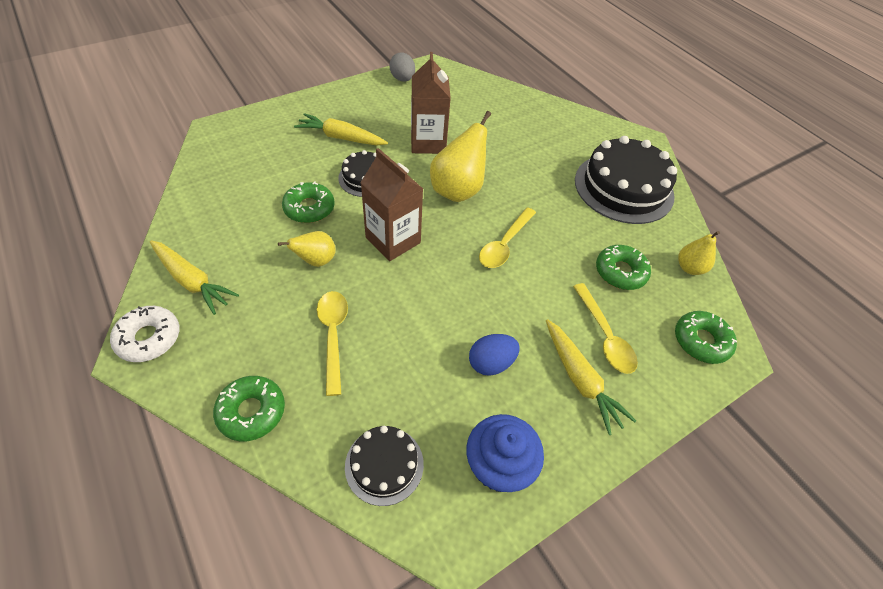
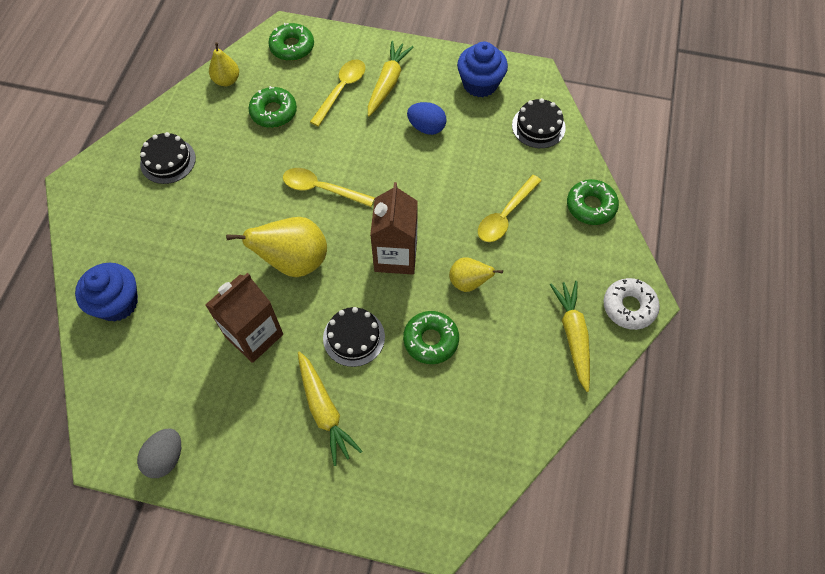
camera: 130 degrees left, 10 degrees up
yellow spoon [479,207,536,268] -> yellow spoon turned 150 degrees counterclockwise [283,168,375,207]
black cake [575,136,677,224] -> black cake [140,132,196,184], size x0.53
none -> blue cupcake [75,263,138,322]

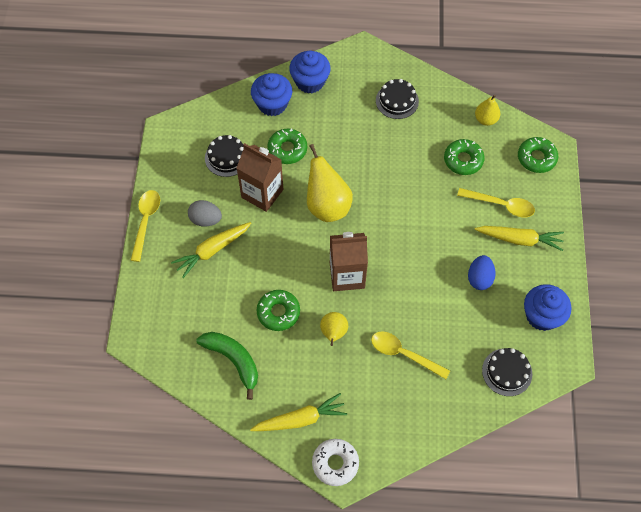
camera: 80 degrees right, 0 degrees up
grey egg [137,428,181,478] -> grey egg moved to [188,200,222,226]
yellow spoon [283,168,375,207] -> yellow spoon moved to [131,190,160,262]
black cake [323,307,385,367] -> black cake moved to [205,135,244,177]
green donut [567,179,619,225] -> green donut moved to [268,129,307,164]
none -> green banana [196,332,258,400]
none -> blue cupcake [289,50,331,93]

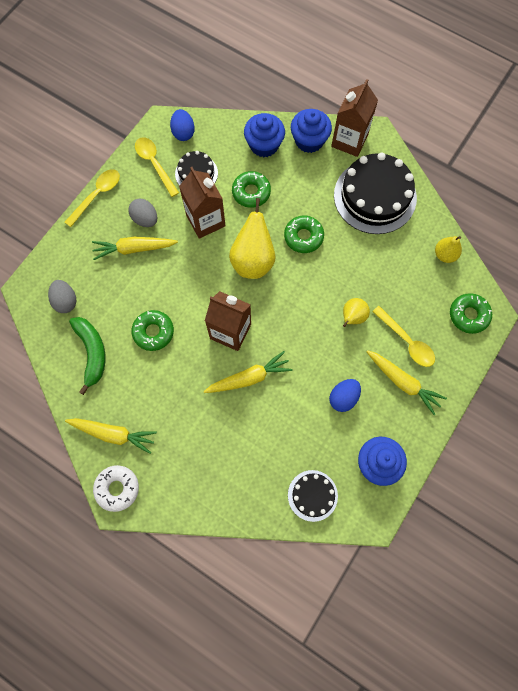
camera: 30 degrees right, 10 degrees up
yellow pear [320,312,348,346] -> yellow pear moved to [343,298,370,327]
yellow spoon [371,331,450,379] -> yellow spoon moved to [135,137,179,197]
black cake [376,79,419,119] -> black cake [334,152,417,234], size x1.90
green donut [444,139,484,175] -> green donut moved to [284,215,324,253]
none -> grey egg [48,280,76,313]
none -> blue egg [170,109,195,141]
none -> yellow carrot [203,351,293,393]
none -> brown carton [331,79,378,157]

